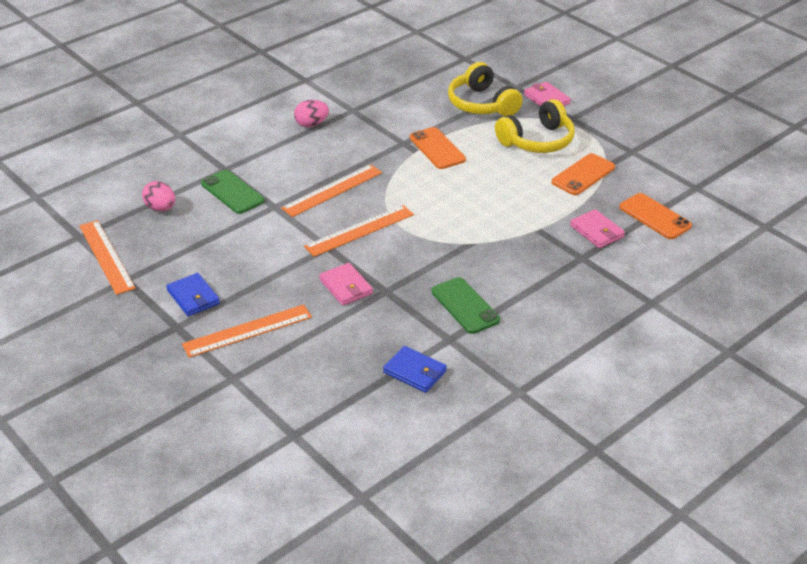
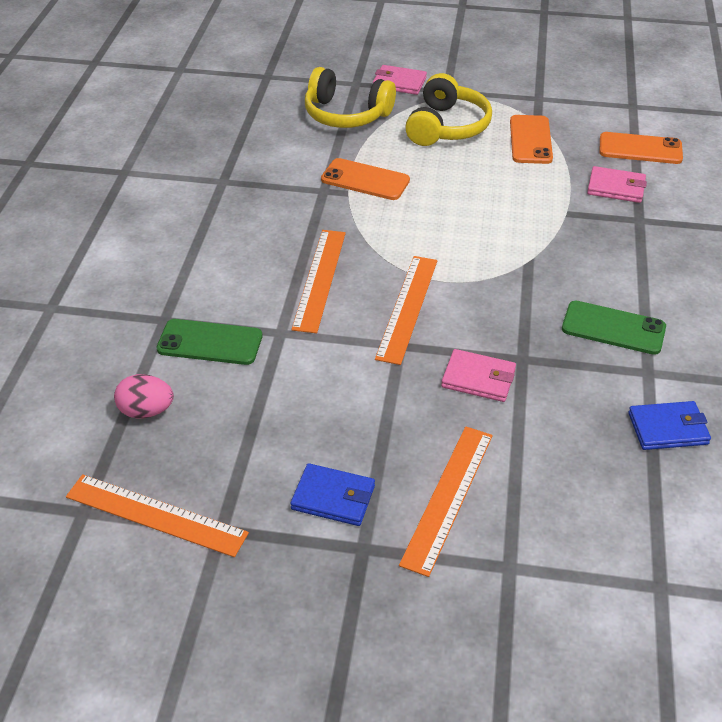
camera: 40 degrees left, 5 degrees up
pink egg [294,100,329,127] -> none

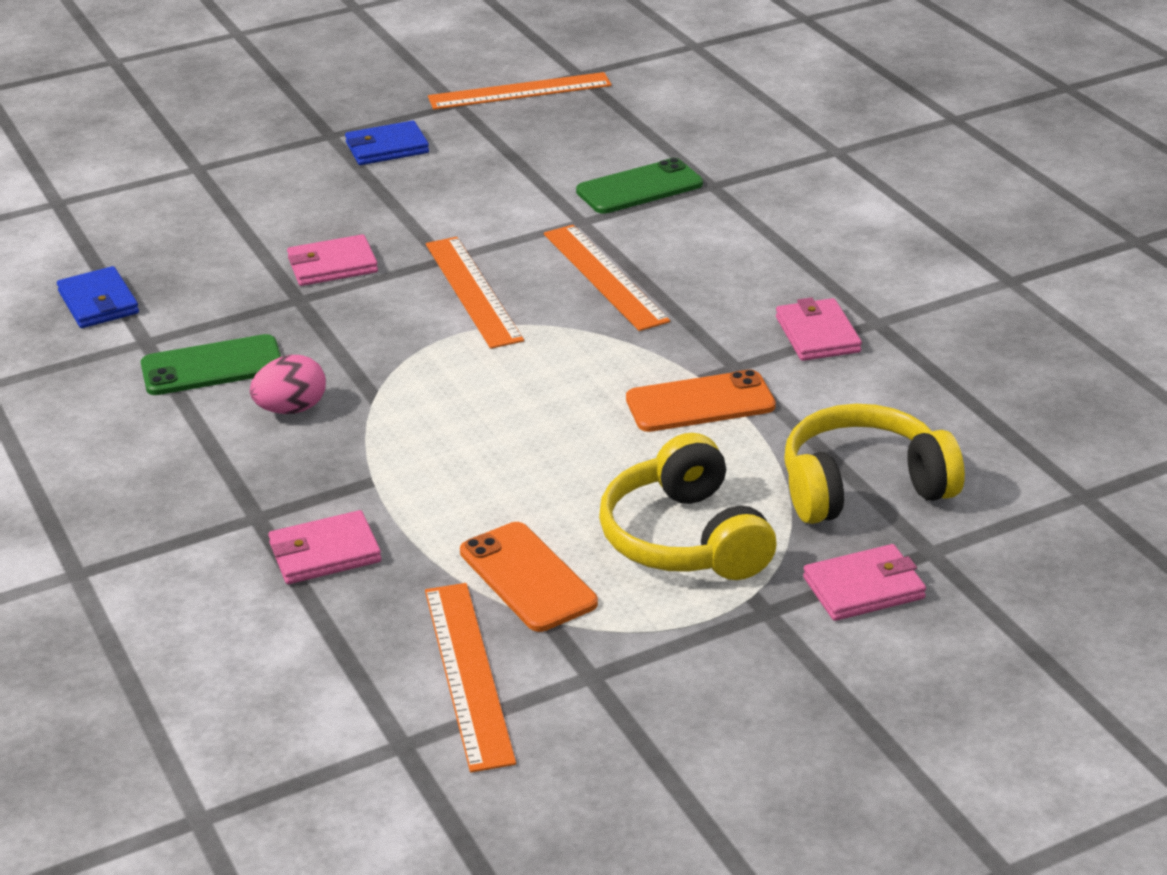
camera: 145 degrees right, 10 degrees down
pink egg [114,374,174,419] -> pink egg moved to [250,355,326,414]
orange ruler [399,426,493,577] -> orange ruler moved to [425,583,516,773]
orange phone [599,132,683,164] -> none
blue wallet [628,401,711,450] -> blue wallet turned 75 degrees counterclockwise [57,266,139,328]
none -> pink wallet [776,297,862,361]

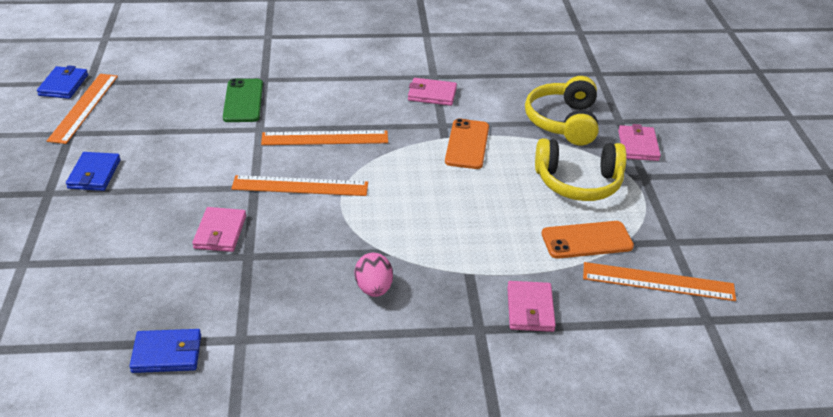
camera: 70 degrees left, 5 degrees up
green phone [141,334,281,395] -> none
none -> blue wallet [37,65,88,99]

